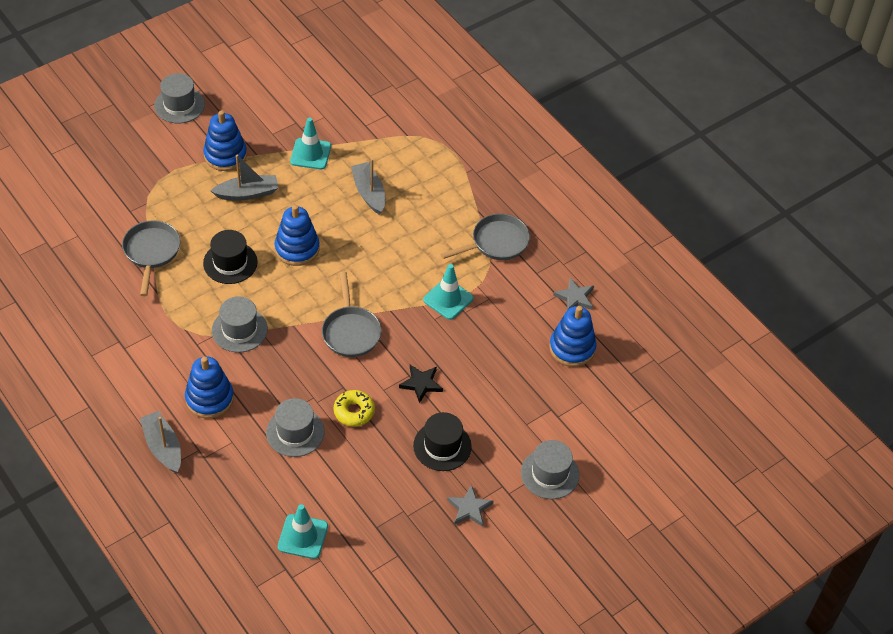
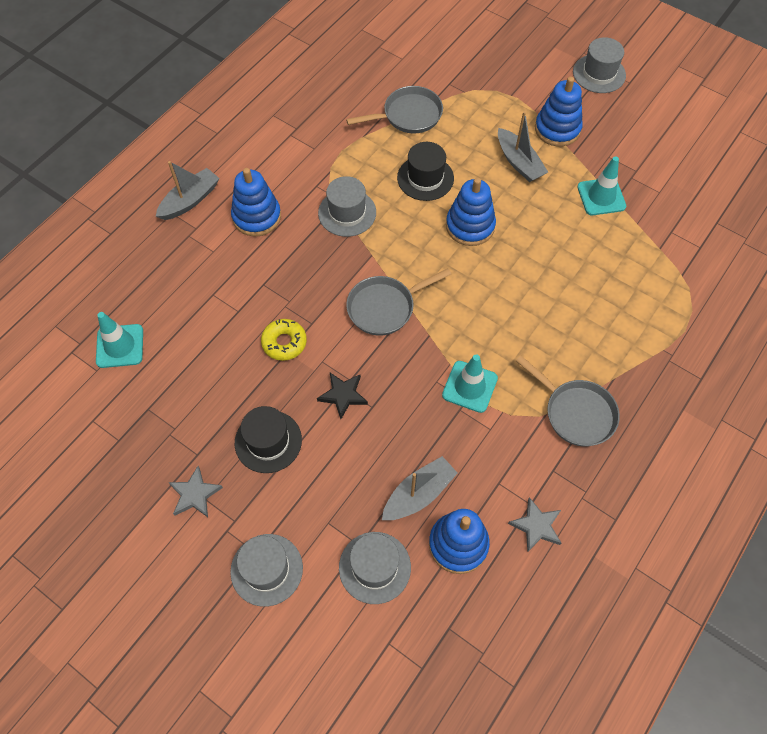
camera: 75 degrees right, 10 degrees up
grey hat [266,398,324,457] -> grey hat moved to [339,532,411,604]
grey boat [351,159,385,215] -> grey boat moved to [382,456,458,520]

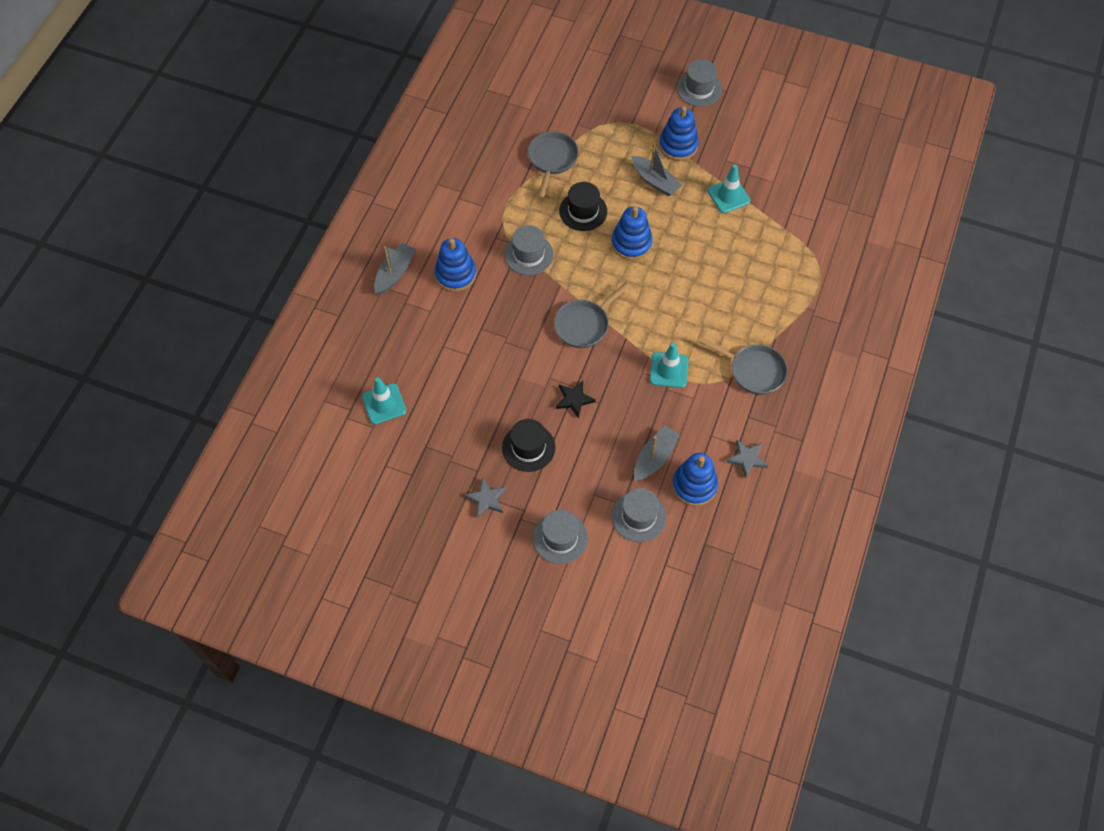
camera: 15 degrees left, 0 degrees up
yellow donut [261,319,307,361] -> none
grey pan [346,86,443,134] -> grey pan turned 45 degrees counterclockwise [528,131,578,199]

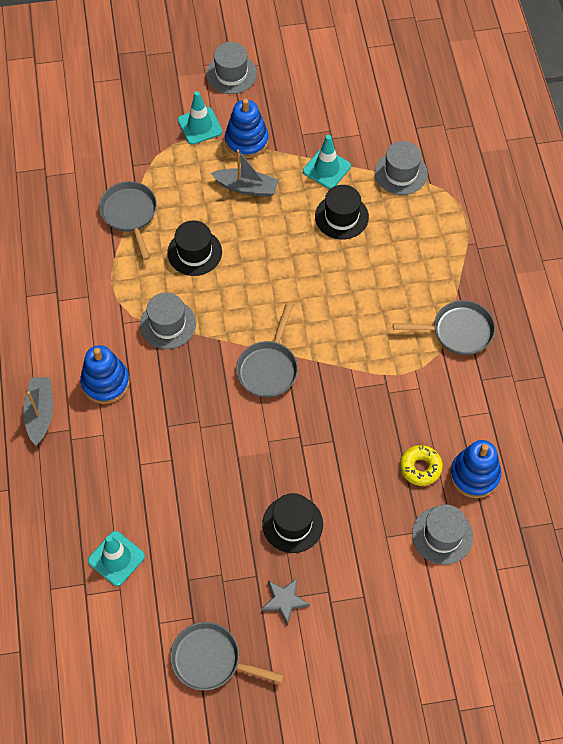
camera: 30 degrees left, 0 degrees up
grey hat [533,510,588,564] -> grey hat moved to [375,141,428,195]
black star [556,381,596,418] -> none
blue stacking toy [611,206,653,260] -> none
grey boat [634,425,680,481] -> yellow donut [400,445,443,486]
turquoise traffic cone [650,343,688,388] -> turquoise traffic cone moved to [178,91,222,145]
grey star [726,440,768,479] -> none
none -> grey pan [170,622,284,690]
none -> black hat [315,185,369,240]

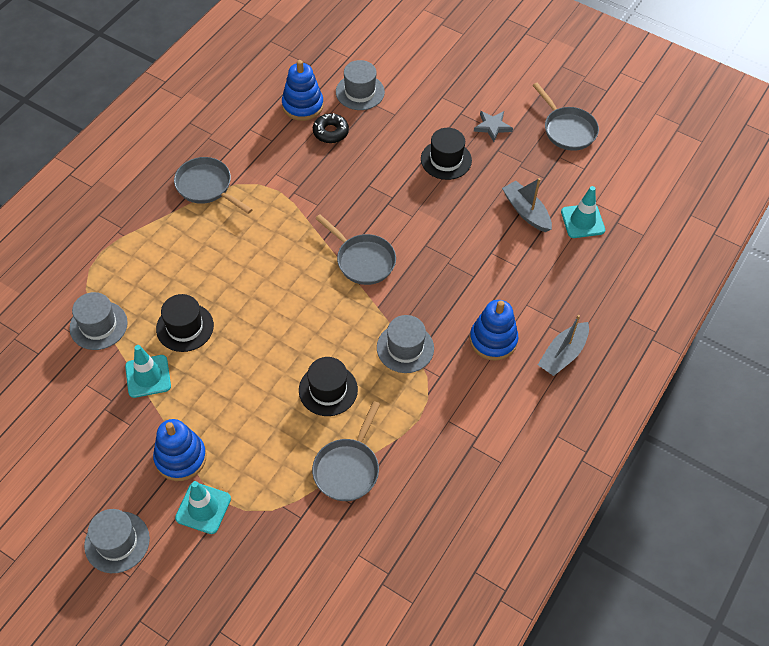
camera: 140 degrees left, 5 degrees down
grey boat [211,150,279,197] -> grey boat moved to [502,178,552,232]
grey pan [236,305,298,398] -> grey pan turned 75 degrees clockwise [315,214,396,285]
yellow donut [400,445,443,486] -> black donut [313,113,349,143]

